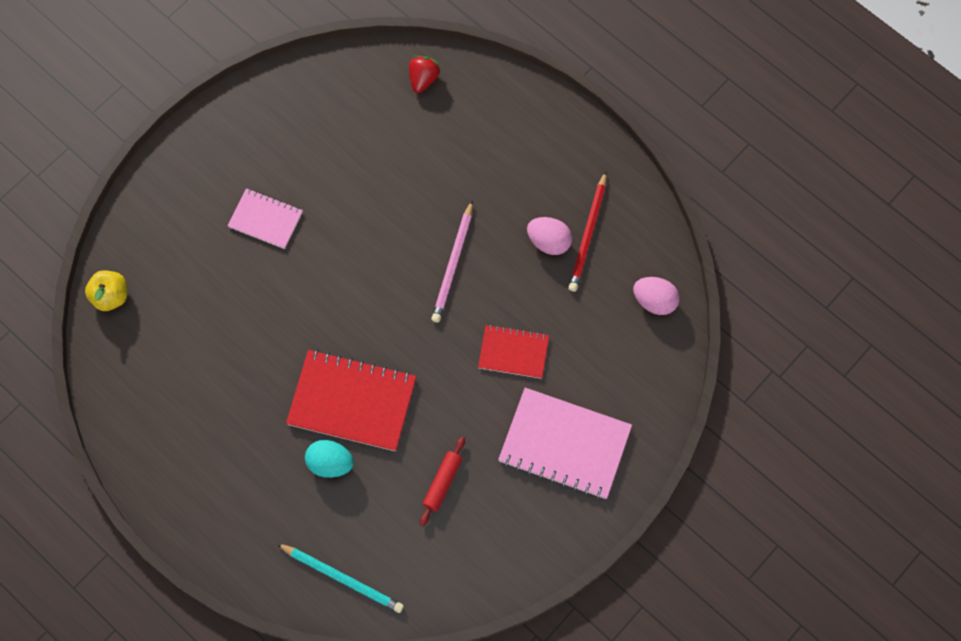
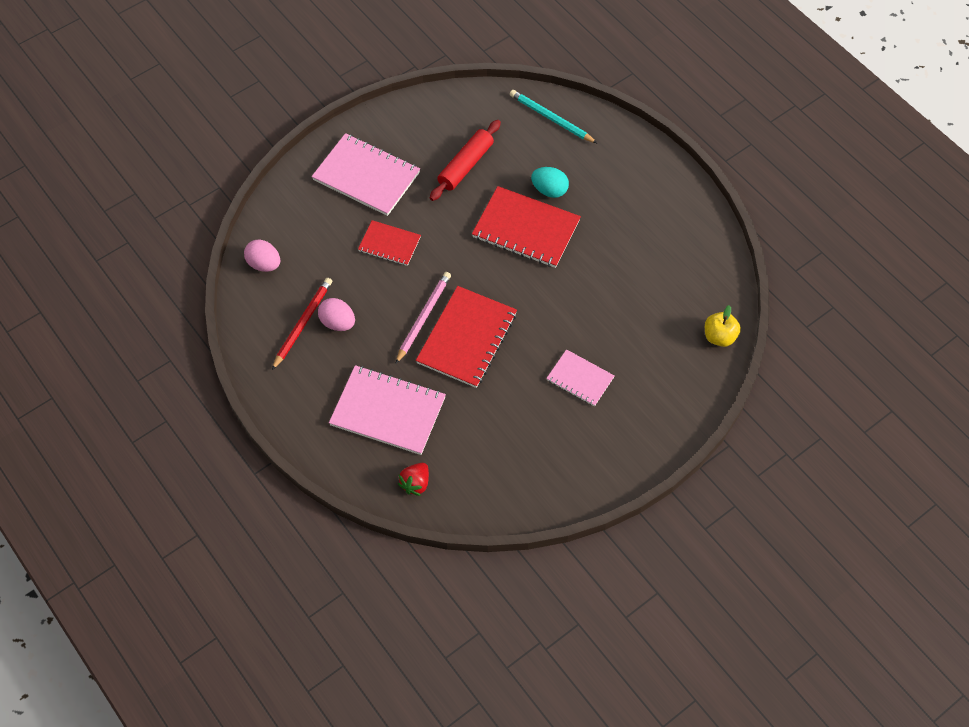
camera: 170 degrees left, 10 degrees down
red rolling pin [420,437,465,526] -> red rolling pin [430,120,501,201], size x1.55
none -> pink notebook [329,365,446,455]
none -> red notebook [416,286,517,388]

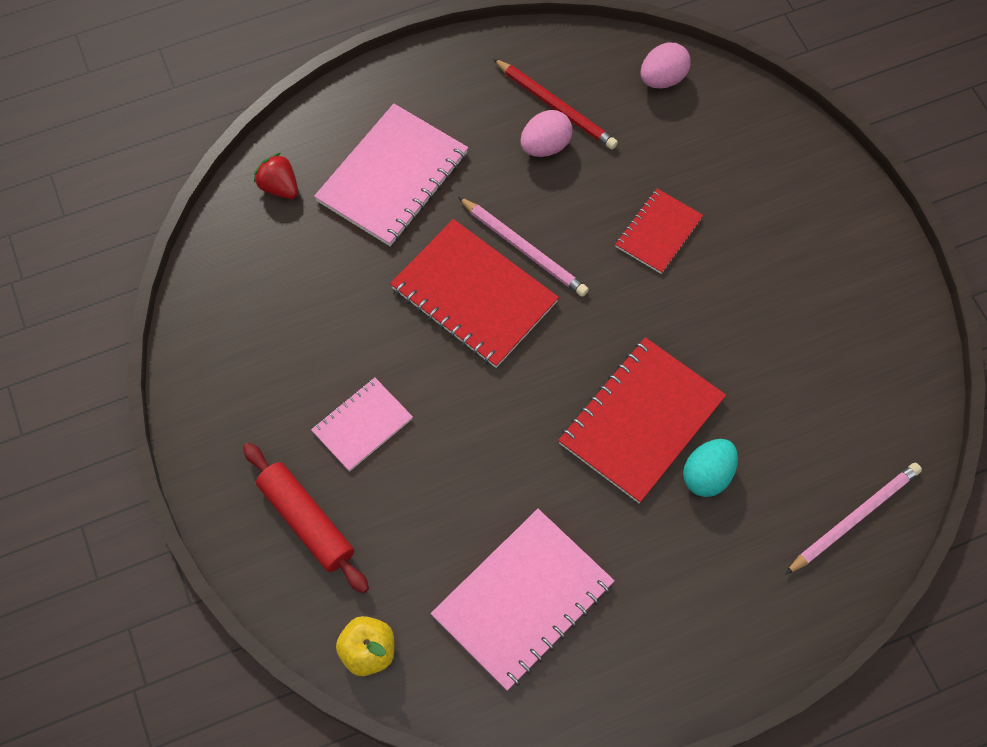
camera: 105 degrees right, 5 degrees up
pink notebook [312,133,420,216] -> pink notebook moved to [431,509,615,691]
red rolling pin [430,120,501,201] -> red rolling pin moved to [243,443,369,594]
turquoise pencil [510,90,597,143] -> pink pencil [785,463,922,575]

